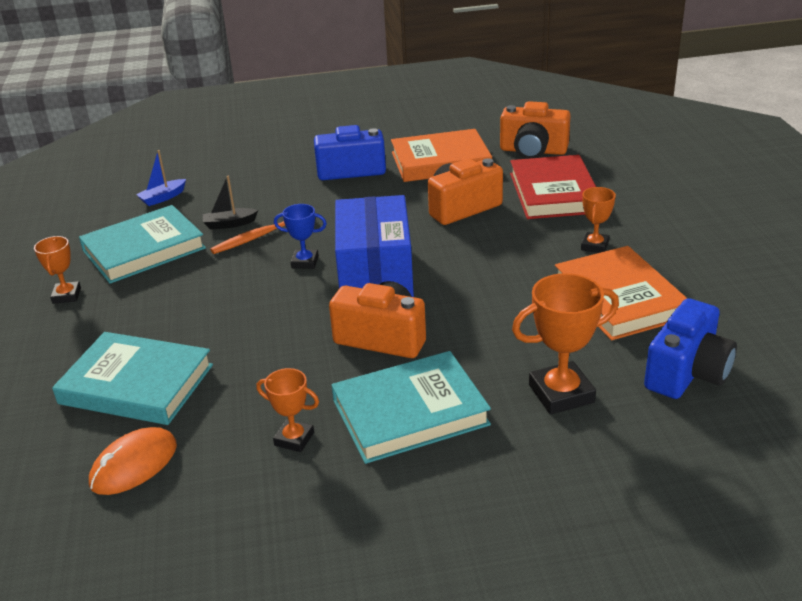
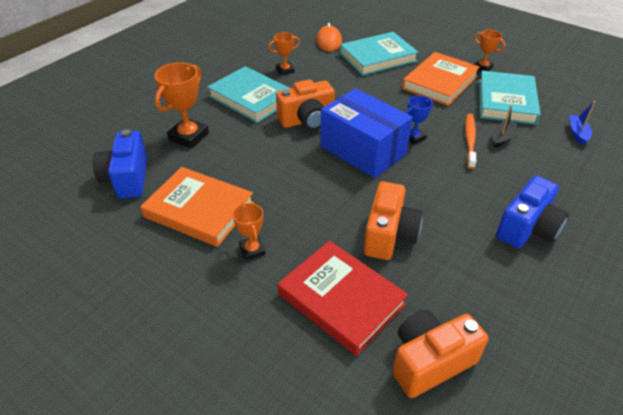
camera: 135 degrees right, 10 degrees up
turquoise book [331,351,491,464] -> turquoise book turned 75 degrees counterclockwise [207,66,289,123]
orange book [391,129,492,182] -> orange book moved to [402,52,480,106]

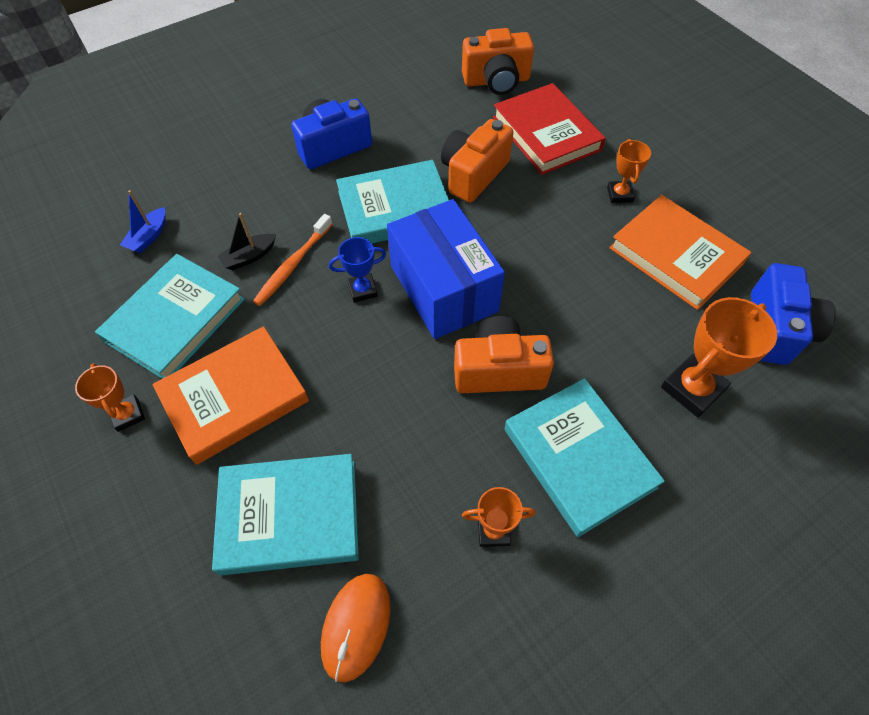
camera: 160 degrees left, 15 degrees up
none -> turquoise book [336,160,449,243]

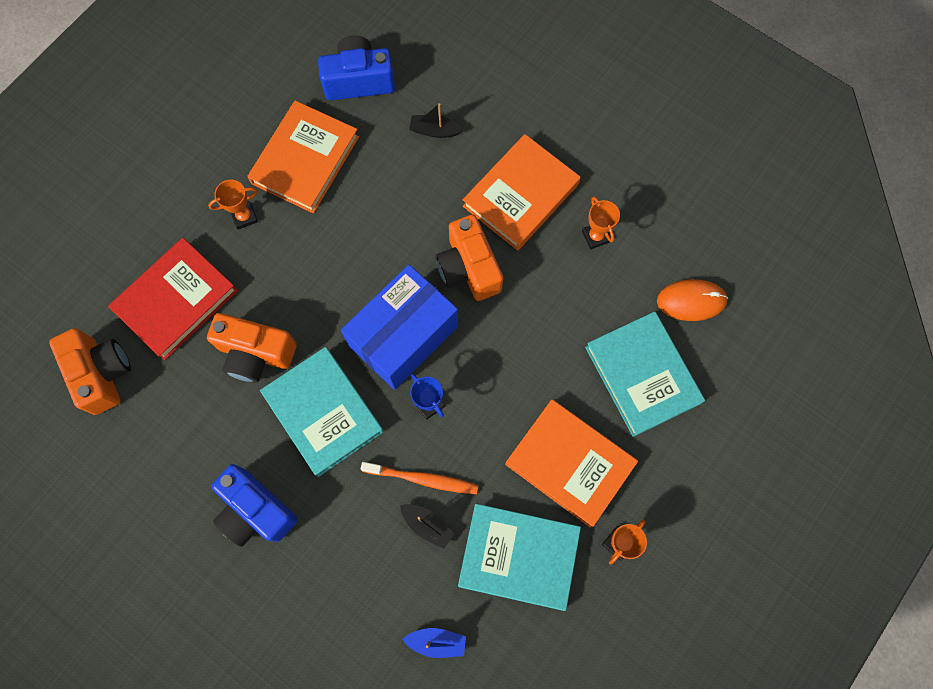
camera: 110 degrees left, 15 degrees up
turquoise book [504,378,665,537] -> orange book [463,134,581,250]
orange trophy [661,297,777,417] -> black boat [409,103,463,138]

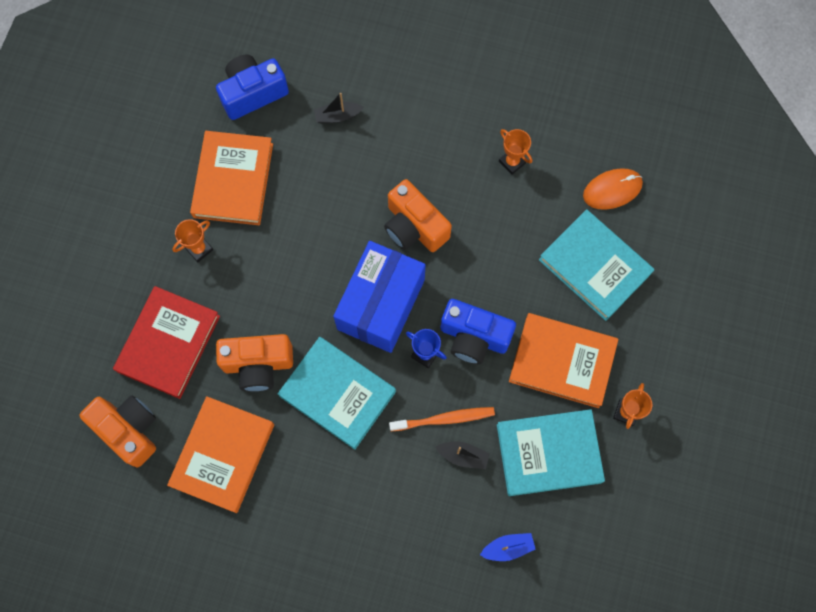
camera: 20 degrees left, 0 degrees up
blue camera [211,464,298,547] -> blue camera moved to [440,299,516,364]
orange book [463,134,581,250] -> orange book moved to [167,396,274,513]

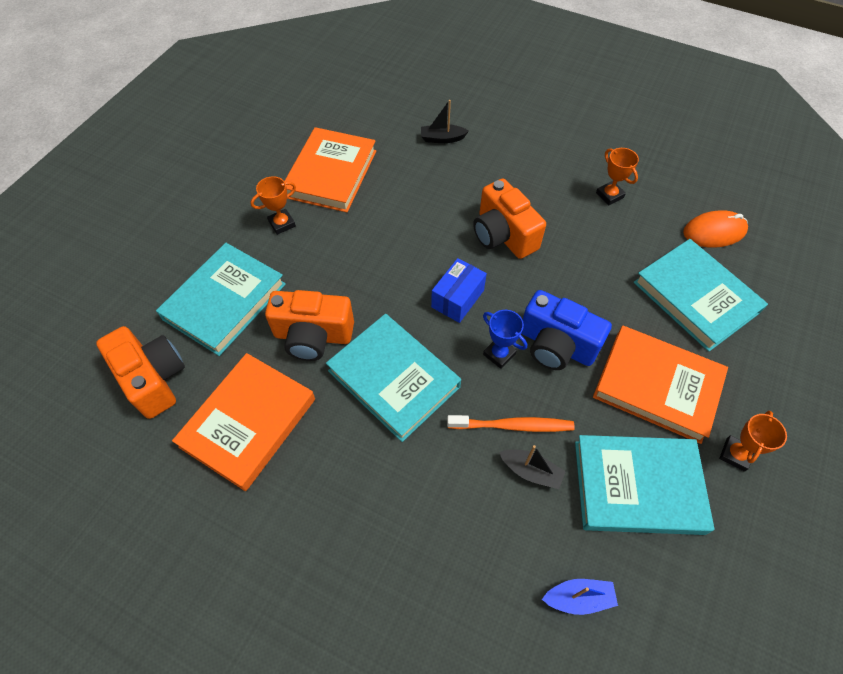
camera: 10 degrees right, 15 degrees down
red book [113,286,220,399] -> turquoise book [156,243,286,356]
blue camera [216,55,289,120] -> none
blue box [333,241,426,353] -> blue box [431,258,487,323], size x0.52

